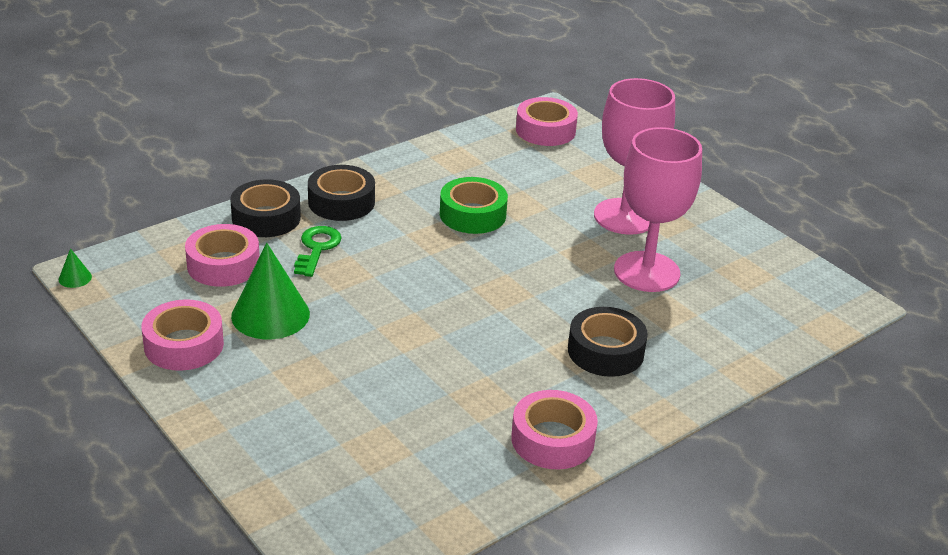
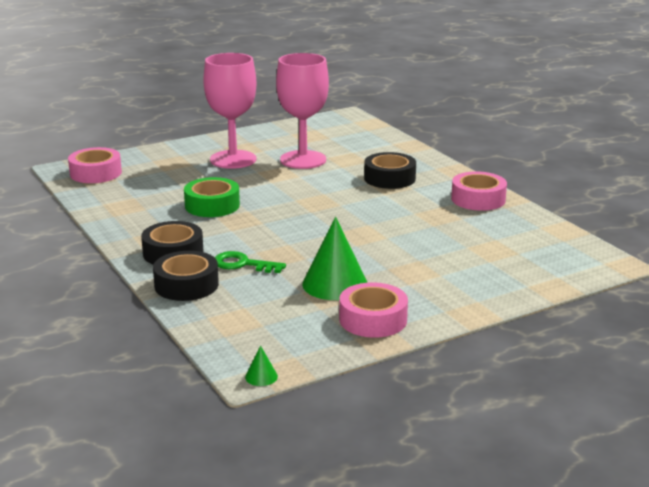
camera: 80 degrees left, 10 degrees down
pink tape [185,224,260,287] -> none

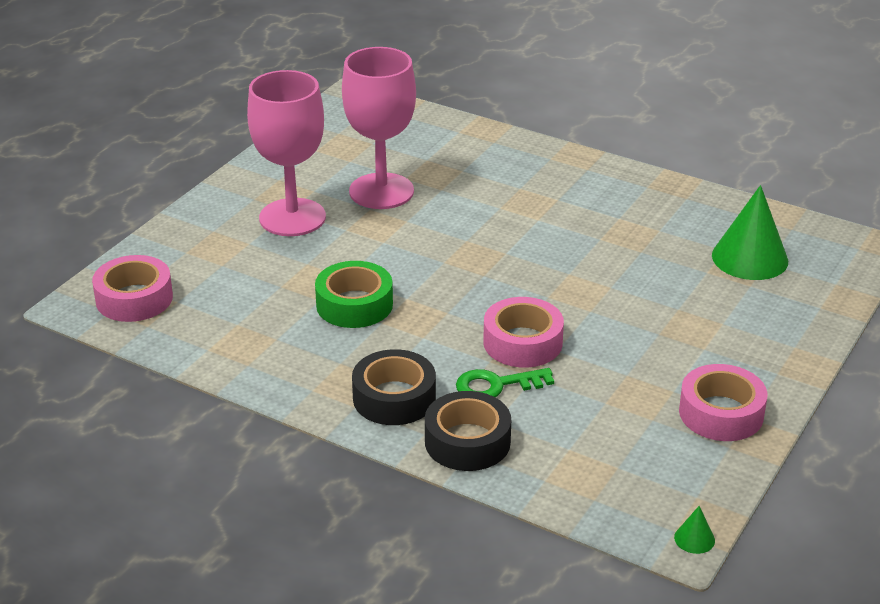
camera: 30 degrees left, 10 degrees up
green cone [302,217,368,300] -> green cone moved to [712,185,788,280]
black tape [364,152,416,189] -> none
pink tape [451,171,507,211] -> pink tape moved to [483,297,564,367]

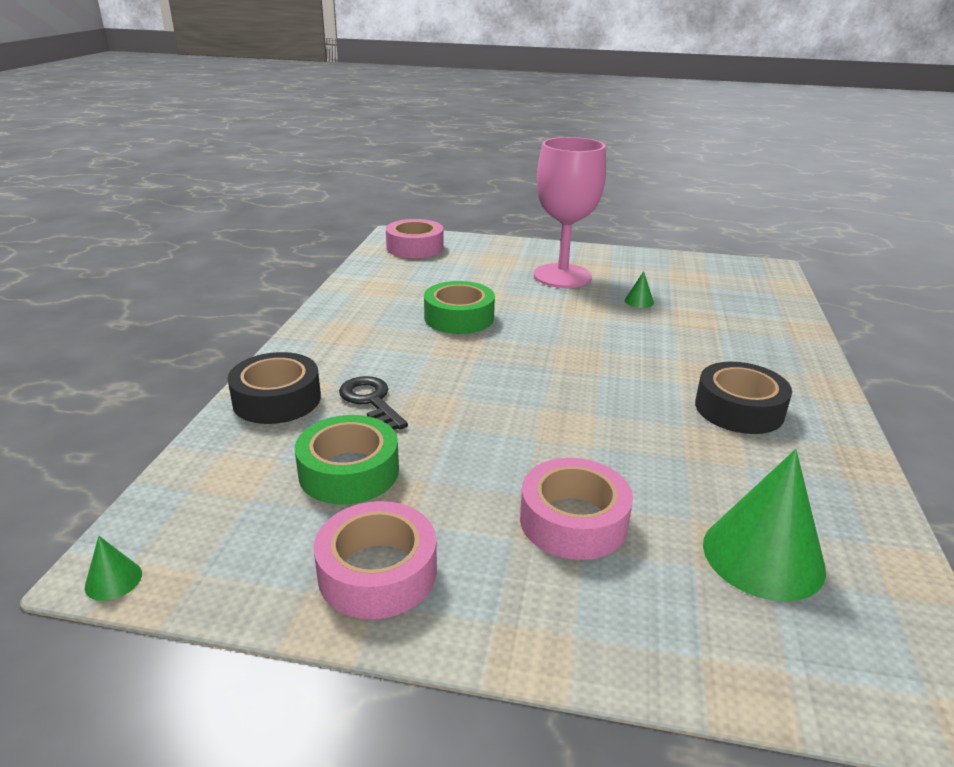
camera: 70 degrees right, 5 degrees down
pink goblet [342,47,416,209] -> green cone [625,271,654,308]
black tape [352,349,436,425] -> black tape moved to [695,362,792,434]
green key [456,368,554,397] -> black key [339,376,408,430]
pink tape [483,297,564,367] -> pink tape moved to [520,458,633,560]
none -> green tape [295,415,399,504]

